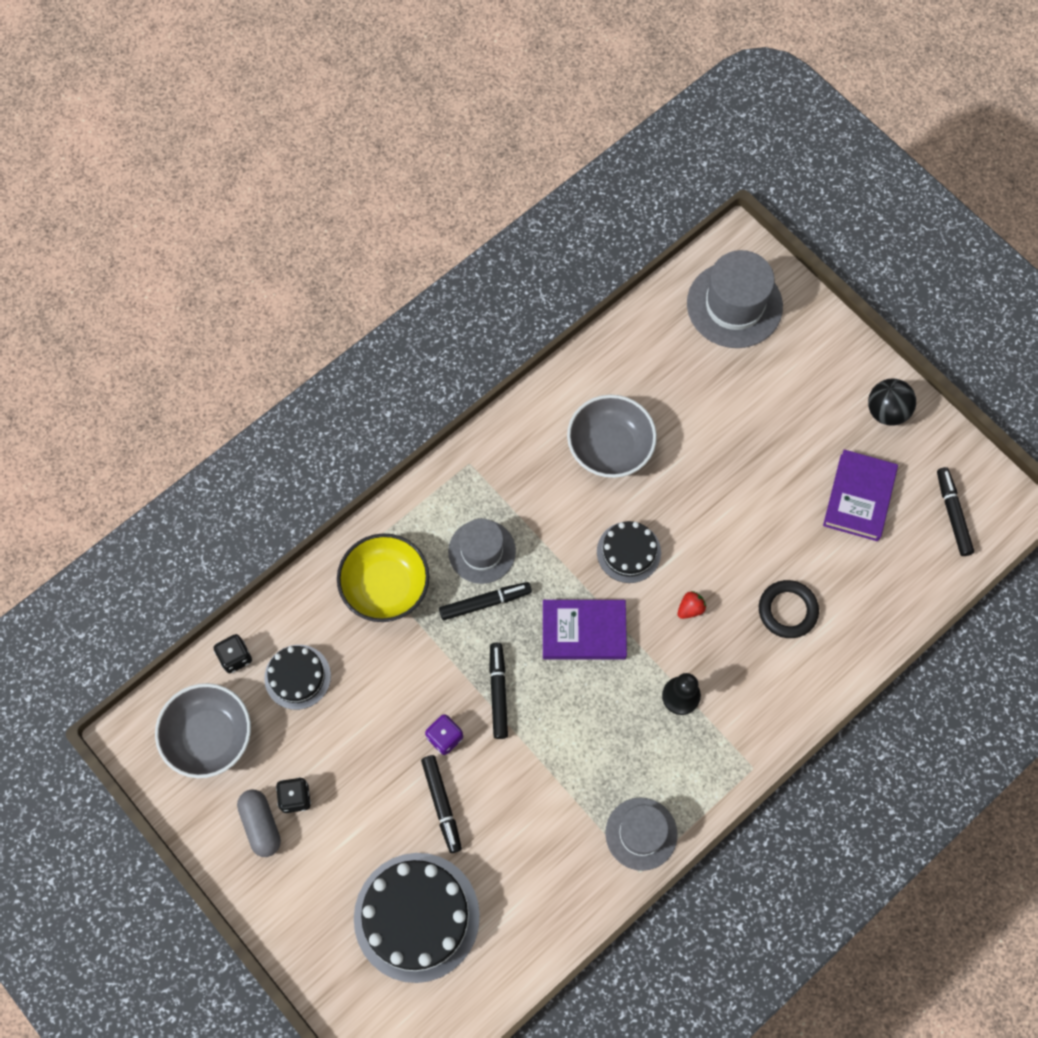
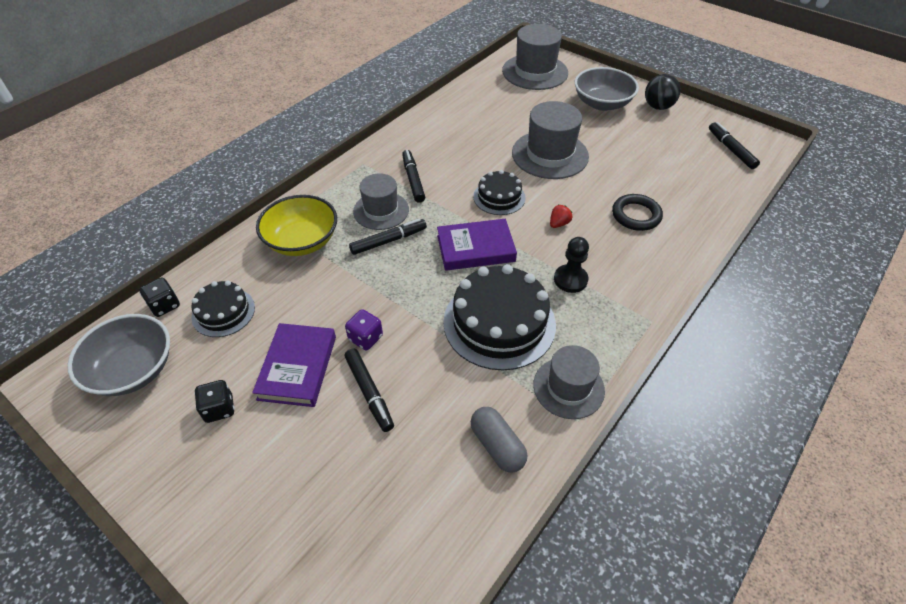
camera: 10 degrees left, 20 degrees down
grey capsule [237,789,281,857] -> grey capsule moved to [471,407,527,473]
black cake [354,853,480,983] -> black cake moved to [443,264,556,371]
black marker [489,643,508,739] -> black marker moved to [402,150,425,203]
grey bowl [567,395,657,478] -> grey bowl moved to [575,67,639,111]
purple book [823,449,898,541] -> purple book moved to [252,323,336,407]
none -> grey hat [512,101,589,179]

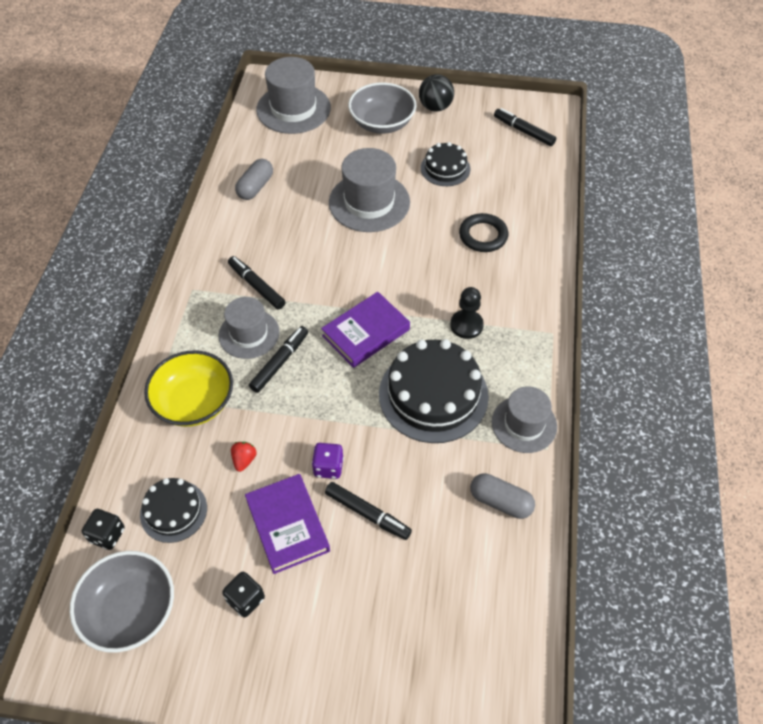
camera: 30 degrees left, 5 degrees up
black cake [473,170,526,215] -> black cake moved to [421,142,470,186]
red strawberry [550,205,572,228] -> red strawberry moved to [231,442,257,472]
none -> grey capsule [235,159,273,200]

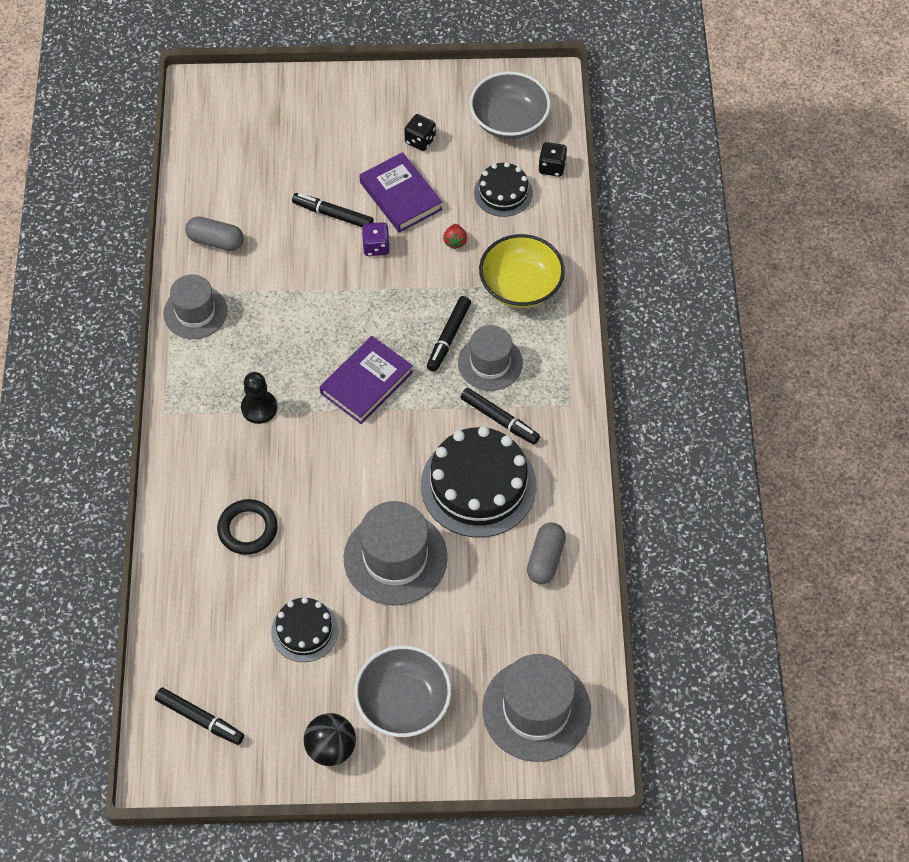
camera: 170 degrees right, 5 degrees up
black cake [379,339,489,443] -> black cake moved to [421,426,537,538]

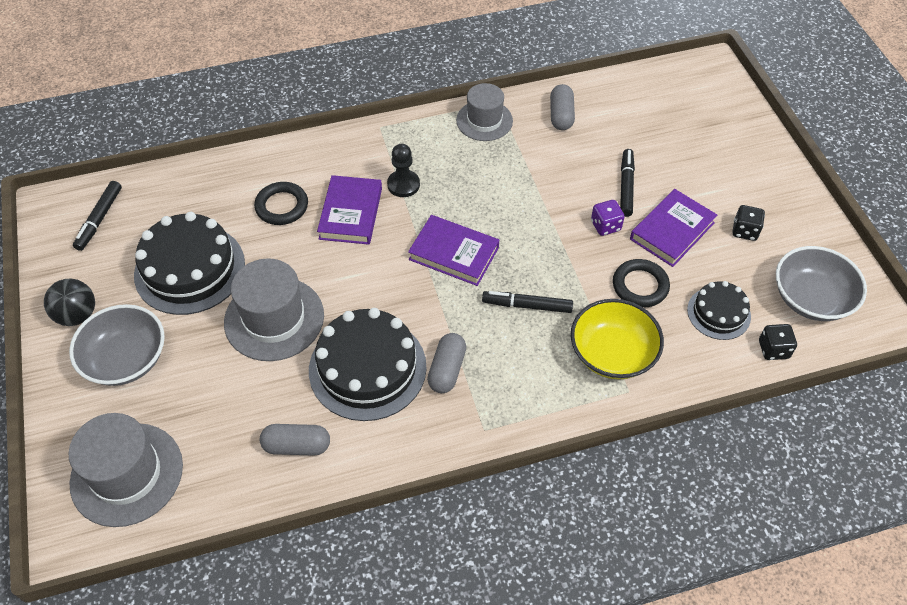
camera: 75 degrees right, 5 degrees down
black cake [271,597,339,662] -> black cake [134,212,245,315], size x1.80
red strawberry [443,224,467,249] -> black ring [613,259,670,307]
grey hat [458,325,523,391] -> none
black marker [461,388,540,444] -> grey capsule [427,333,466,393]
none -> purple book [317,175,382,245]

